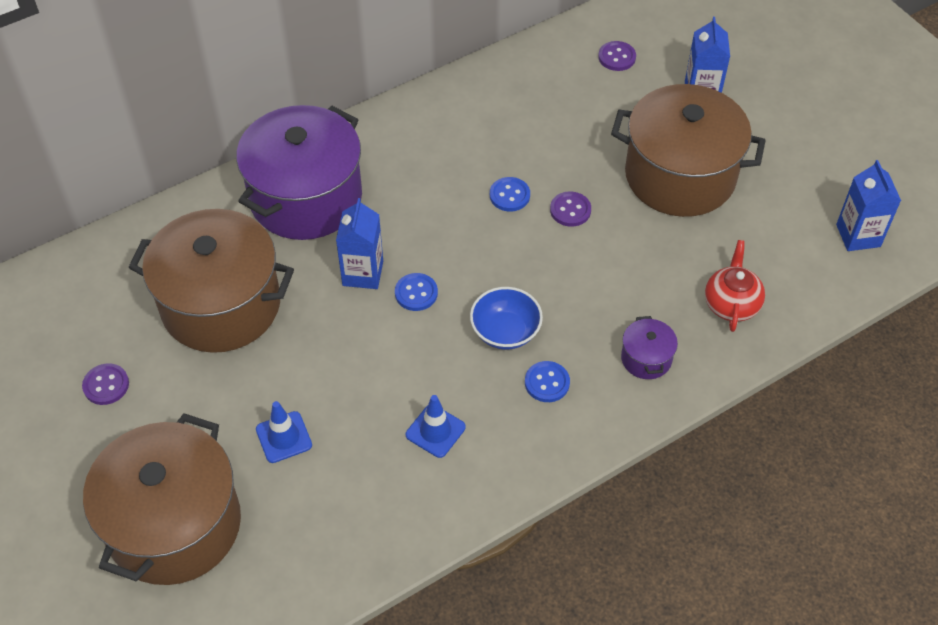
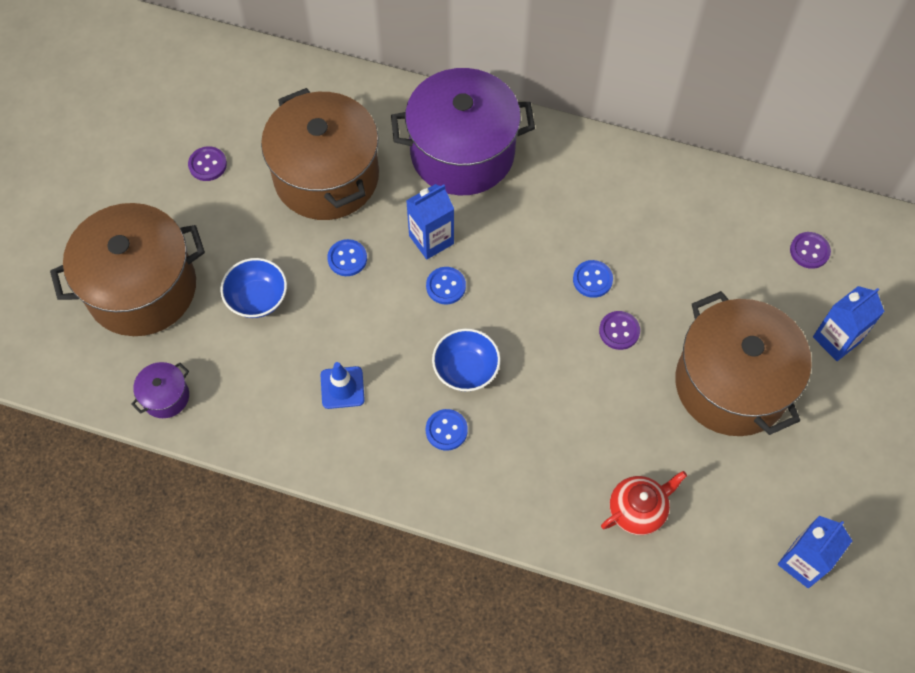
camera: 50 degrees right, 10 degrees up
blue traffic cone [256,401,312,463] -> blue bowl [220,258,287,318]
purple pot [621,316,678,379] -> purple pot moved to [131,362,189,418]
none -> blue button [327,239,367,276]

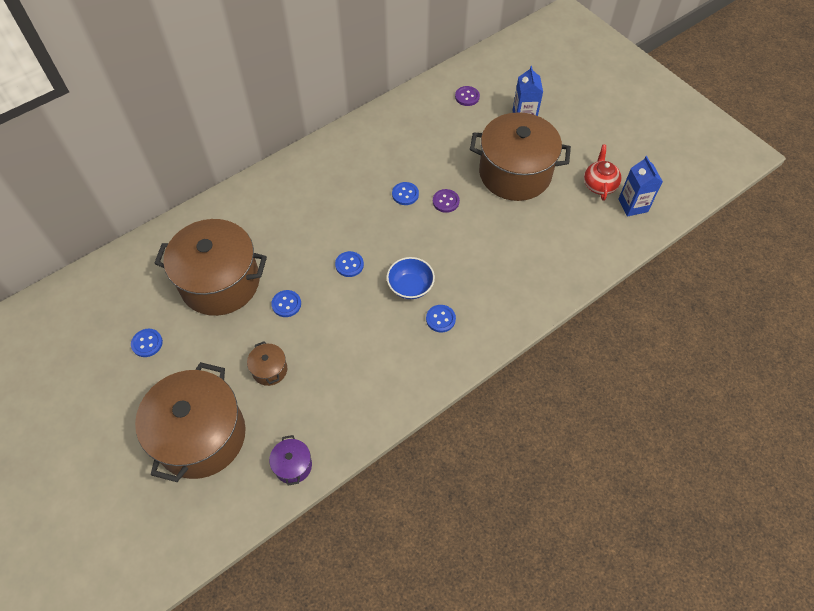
camera: 55 degrees left, 5 degrees down
purple button [188,146,227,181] -> blue button [131,329,163,357]
blue bowl [220,258,287,318] -> brown pot [247,341,287,386]
blue traffic cone [321,362,365,409] -> none
purple pot [391,68,535,195] -> none
blue carton [406,184,454,259] -> none
red teapot [601,471,687,535] -> red teapot moved to [584,145,621,201]

